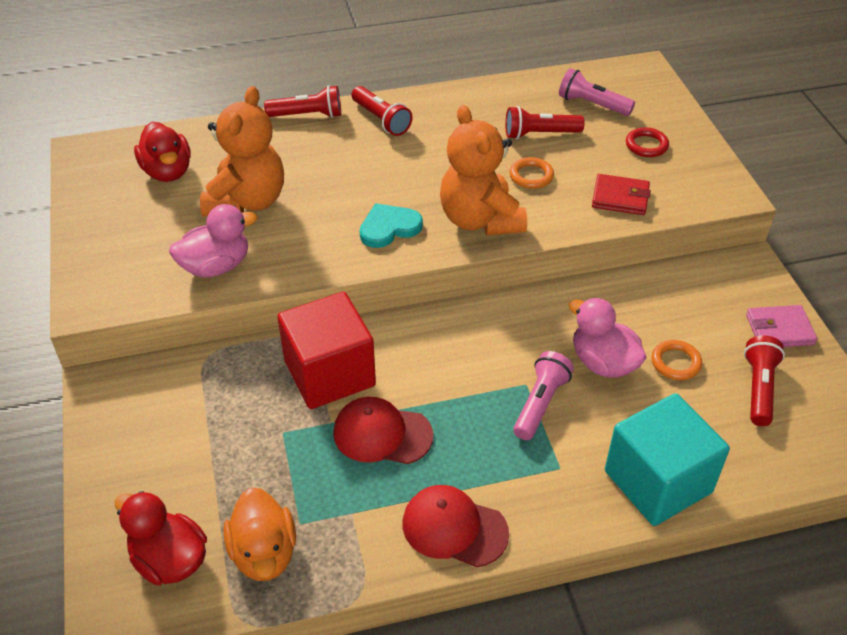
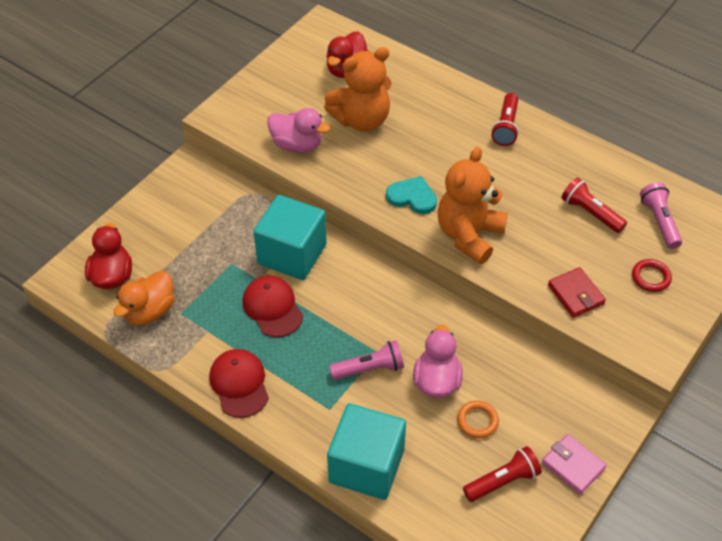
camera: 50 degrees right, 5 degrees up
red flashlight [264,85,341,118] -> none
red cube [277,292,376,409] -> turquoise cube [253,195,327,280]
orange ring [510,157,554,189] -> none

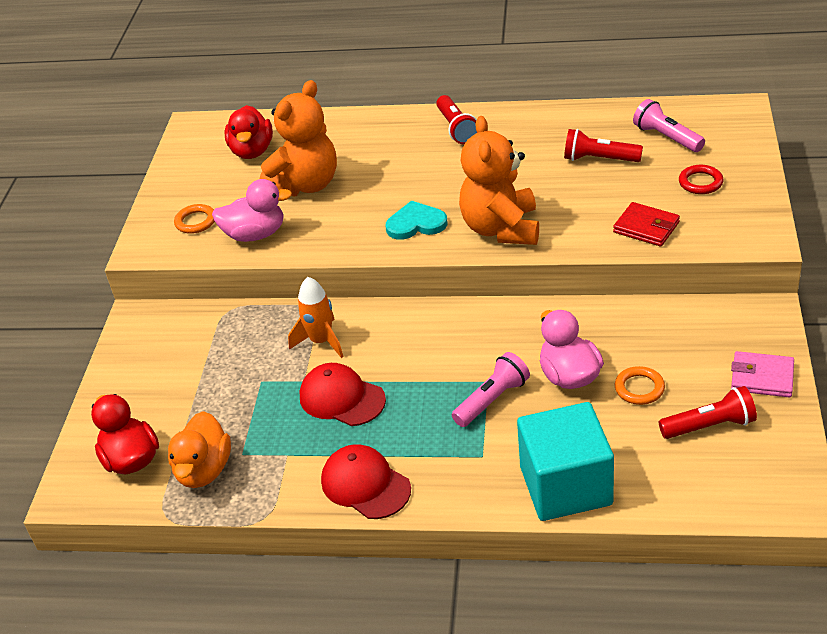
camera: 25 degrees left, 10 degrees down
turquoise cube [253,195,327,280] -> orange rocket [288,277,344,358]
red flashlight [463,446,542,502] -> red flashlight turned 45 degrees clockwise [659,386,757,439]
none -> orange ring [174,204,215,234]

